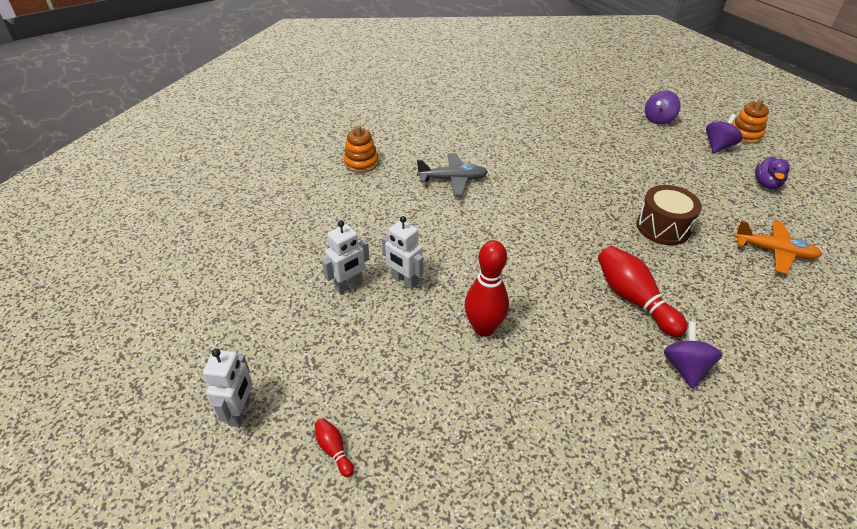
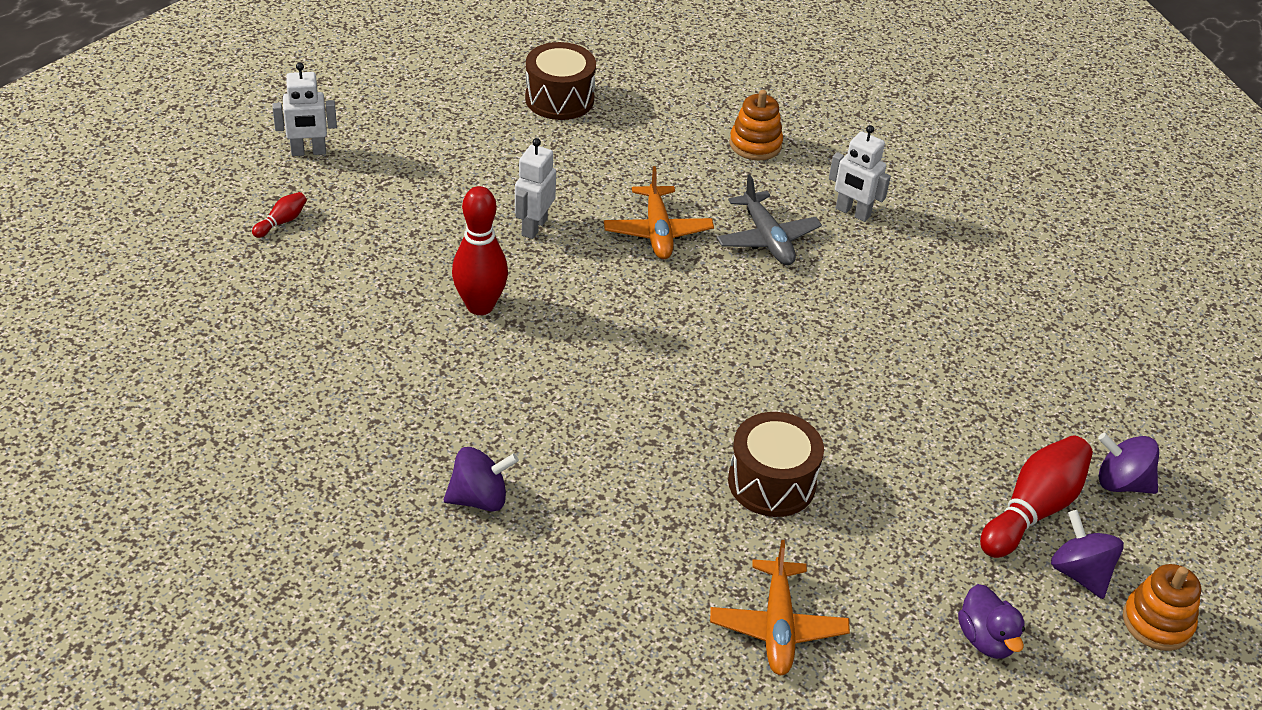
camera: 70 degrees right, 0 degrees up
white robot [322,220,369,294] -> white robot moved to [829,125,891,222]
red bowling pin [598,246,688,337] -> red bowling pin moved to [980,436,1093,558]
purple spinning top [706,114,742,153] -> purple spinning top turned 135 degrees counterclockwise [1051,510,1124,599]
purple duck [755,156,790,189] -> purple duck turned 105 degrees counterclockwise [958,584,1025,659]
none -> brown drum [525,42,596,120]
none -> orange plane [604,166,714,259]

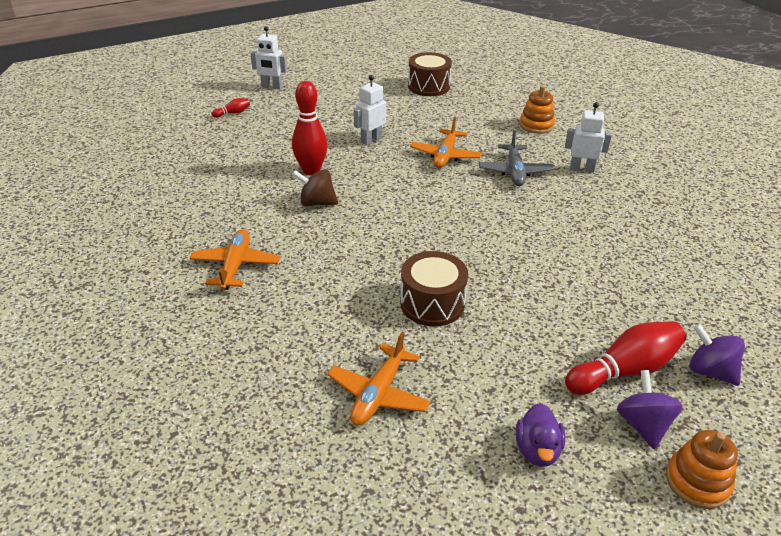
camera: 25 degrees right, 5 degrees down
purple spinning top [444,447,519,512] -> orange plane [190,229,280,290]
white robot [829,125,891,222] -> white robot turned 135 degrees clockwise [565,102,612,173]
none -> brown spinning top [292,169,338,207]

